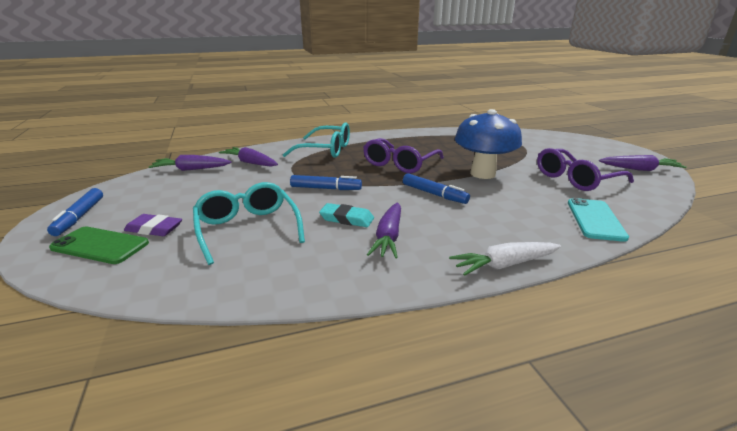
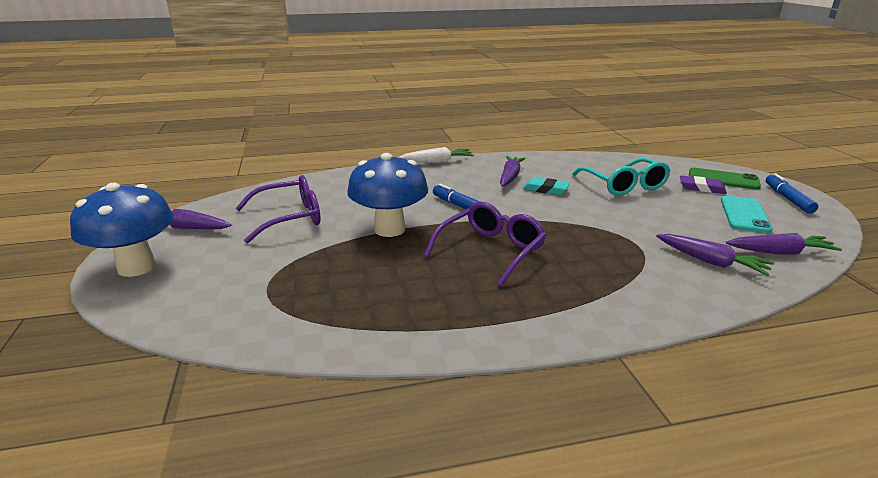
camera: 175 degrees left, 0 degrees up
turquoise glasses [283,122,350,158] -> none
blue marker [290,175,362,190] -> none
turquoise phone [568,198,629,242] -> turquoise phone moved to [721,196,773,233]
none -> blue mushroom [70,182,174,277]

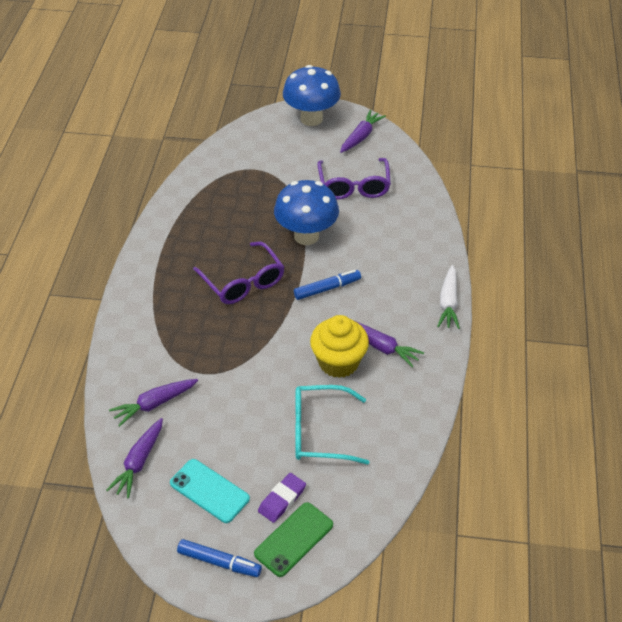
camera: 110 degrees right, 20 degrees up
turquoise eraser [523,177,570,195] -> yellow cupcake [310,315,369,378]

